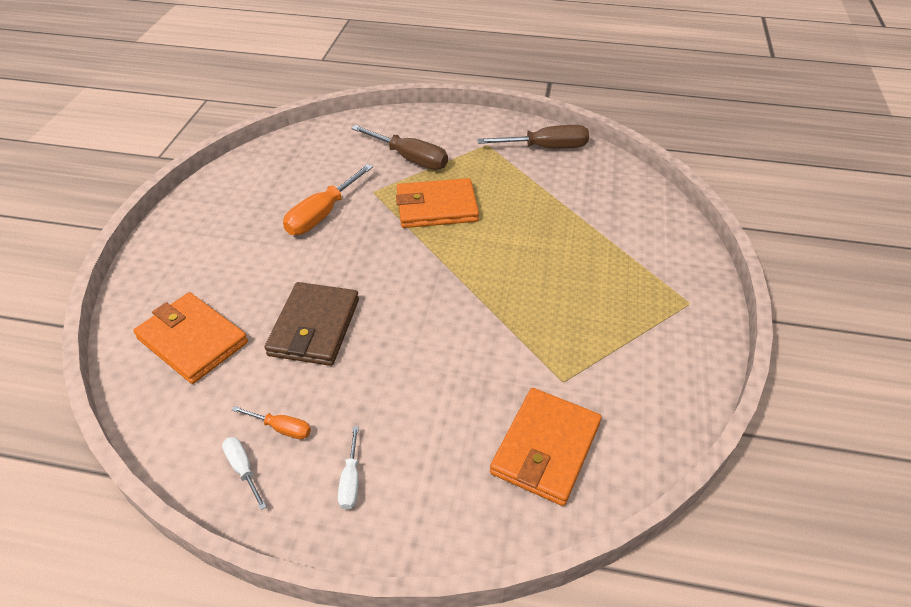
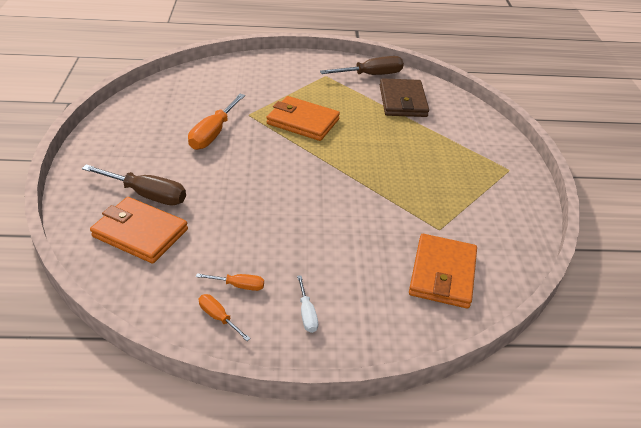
camera: 15 degrees left, 5 degrees down
white screwdriver [222,437,267,510] -> orange screwdriver [199,294,251,341]
brown wallet [265,282,359,366] -> brown wallet moved to [380,78,429,117]
brown screwdriver [351,125,448,170] -> brown screwdriver moved to [82,164,186,205]
orange wallet [396,178,479,228] -> orange wallet turned 45 degrees clockwise [266,96,340,141]

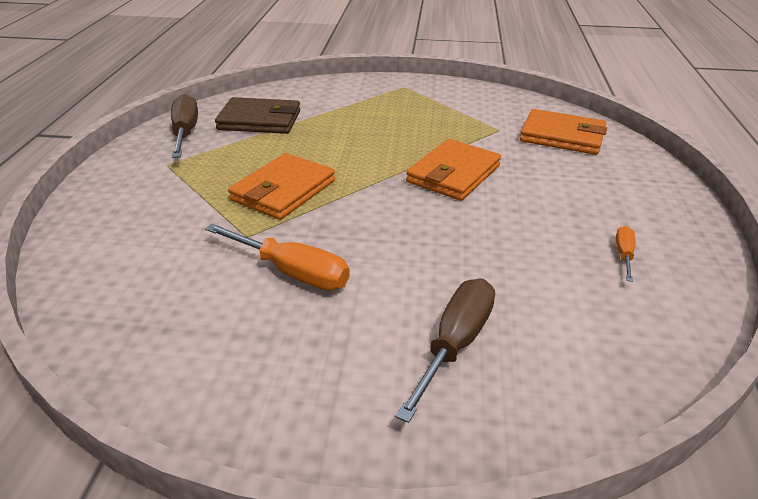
camera: 80 degrees left, 5 degrees down
orange wallet [90,197,188,264] -> orange wallet moved to [406,139,501,201]
orange screwdriver [199,294,251,341] -> none
white screwdriver [297,275,318,333] -> none

